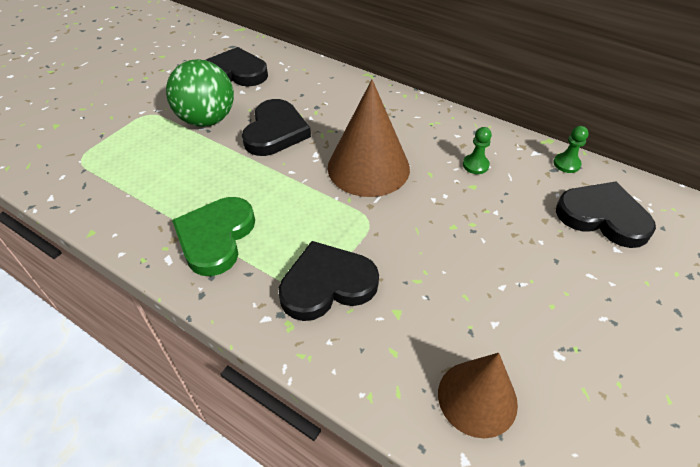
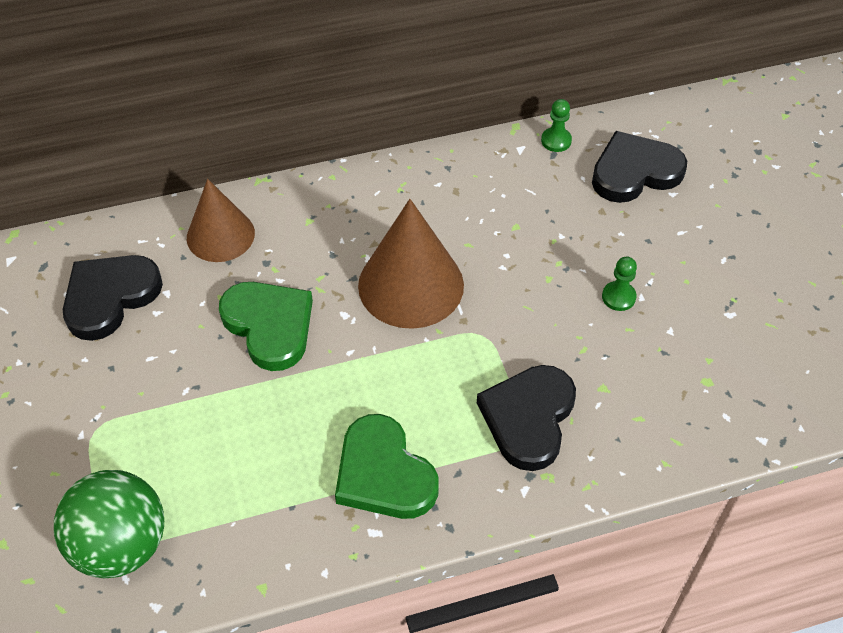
camera: 50 degrees left, 5 degrees up
green ball [166,59,234,127] -> green ball moved to [54,470,164,578]
black heart [242,99,311,156] -> green heart [219,282,313,371]
brown cone [438,353,518,438] -> brown cone moved to [187,179,255,262]
green pawn [463,127,492,174] -> green pawn moved to [602,257,637,311]

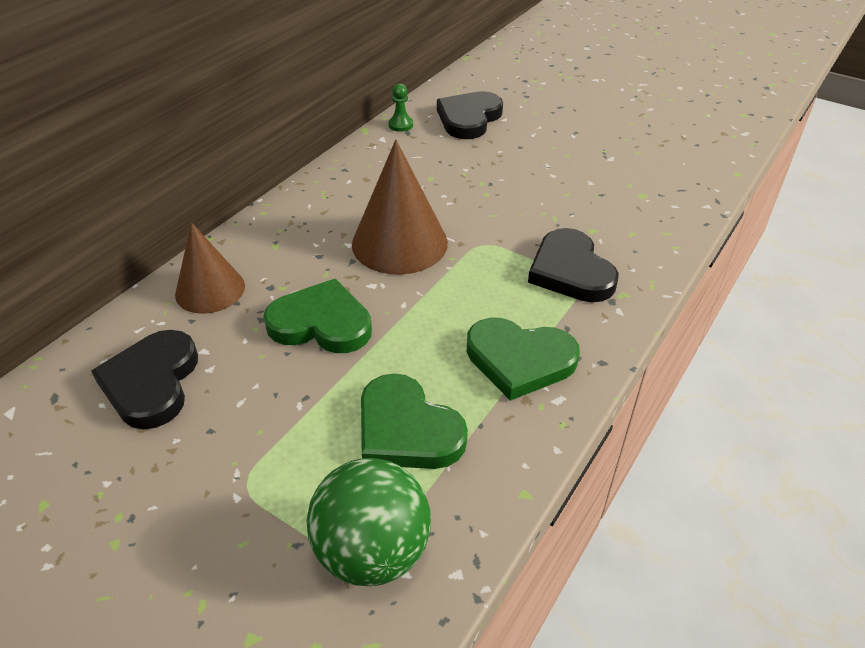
camera: 40 degrees left, 10 degrees down
green pawn [602,257,637,311] -> none
none -> green heart [361,373,468,469]

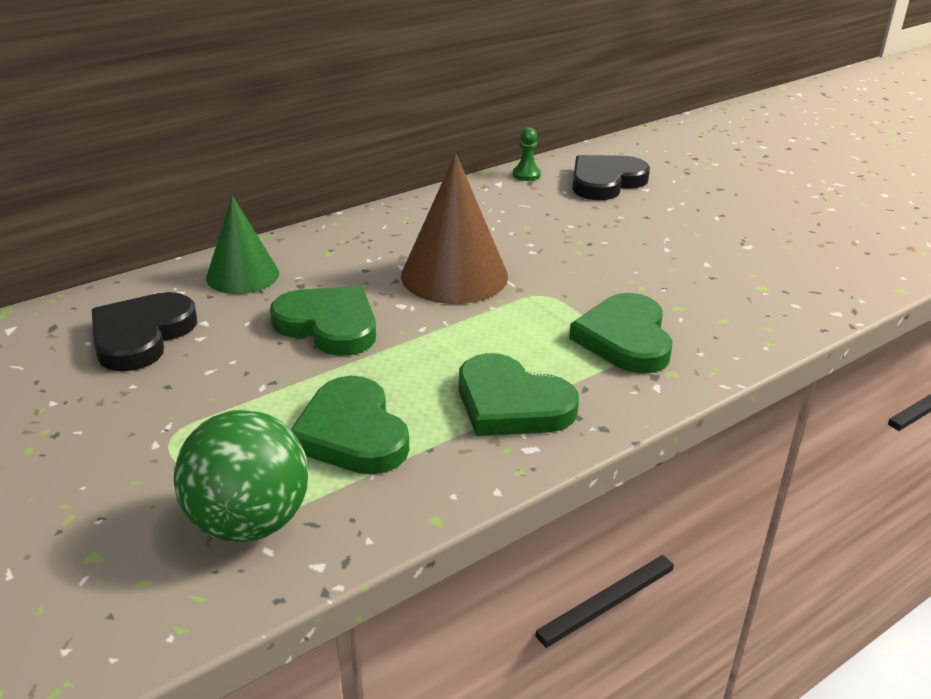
camera: 20 degrees right, 10 degrees down
brown cone [175,222,245,314] -> green cone [206,195,279,294]
black heart [528,228,619,302] -> green heart [569,293,673,374]

